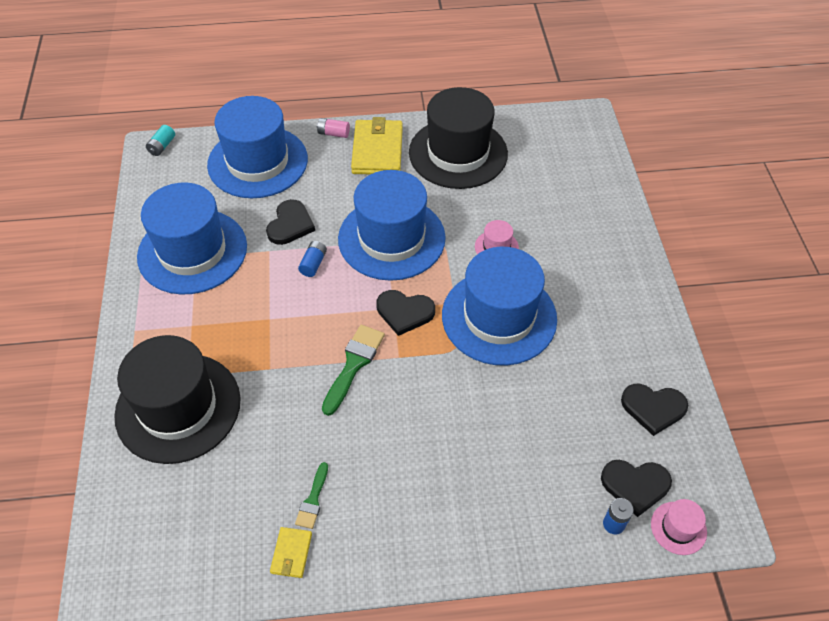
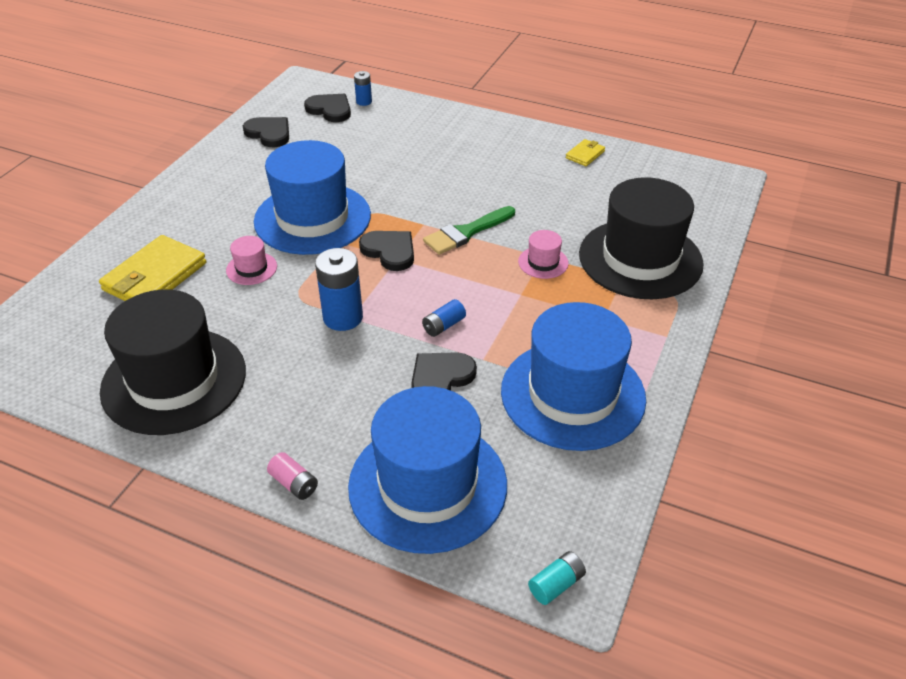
camera: 150 degrees left, 10 degrees down
green brush [295,462,328,529] -> none
blue hat [338,170,446,281] -> blue battery [315,248,363,331]
yellow wallet [351,117,403,174] -> yellow wallet moved to [99,235,206,301]
pink hat [651,499,707,555] -> pink hat moved to [518,230,569,279]

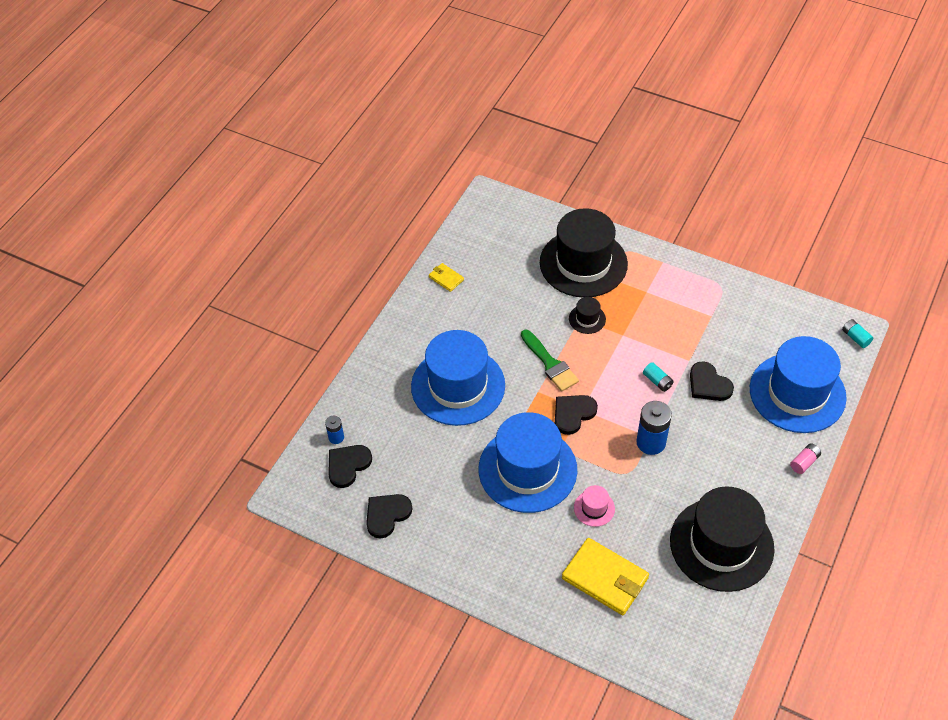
camera: 85 degrees left, 10 degrees up
blue battery [422,299,466,337] -> turquoise battery [643,362,674,392]
blue hat [501,302,646,451] -> blue hat moved to [411,330,505,426]
pink hat [518,230,569,279] -> black hat [569,297,606,334]

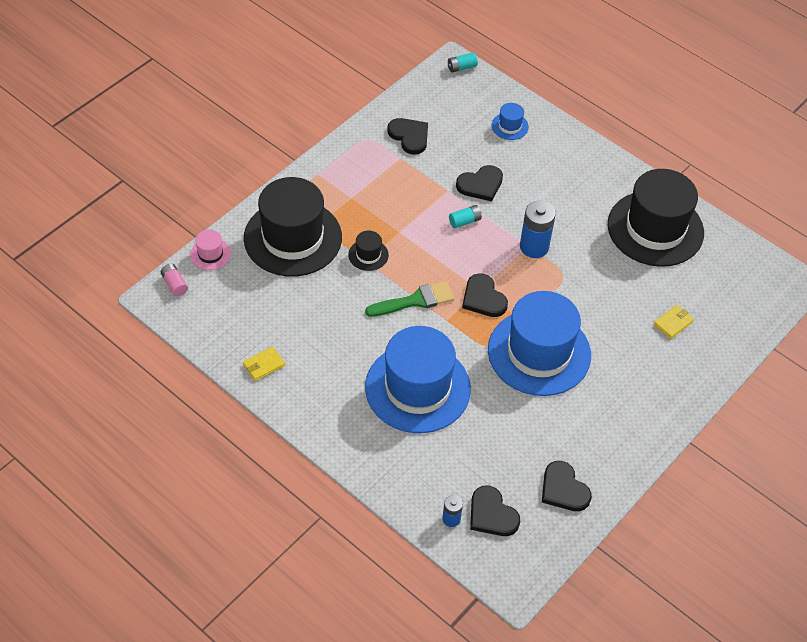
camera: 80 degrees left, 0 degrees up
yellow wallet [562,538,649,615] -> yellow wallet [654,305,694,339], size x0.49
pink hat [574,485,615,527] -> pink hat moved to [190,230,231,270]
blue hat [750,336,847,433] -> blue hat [492,103,529,140], size x0.41
pink battery [790,443,821,474] -> pink battery moved to [161,264,188,296]
none -> black heart [388,118,428,155]

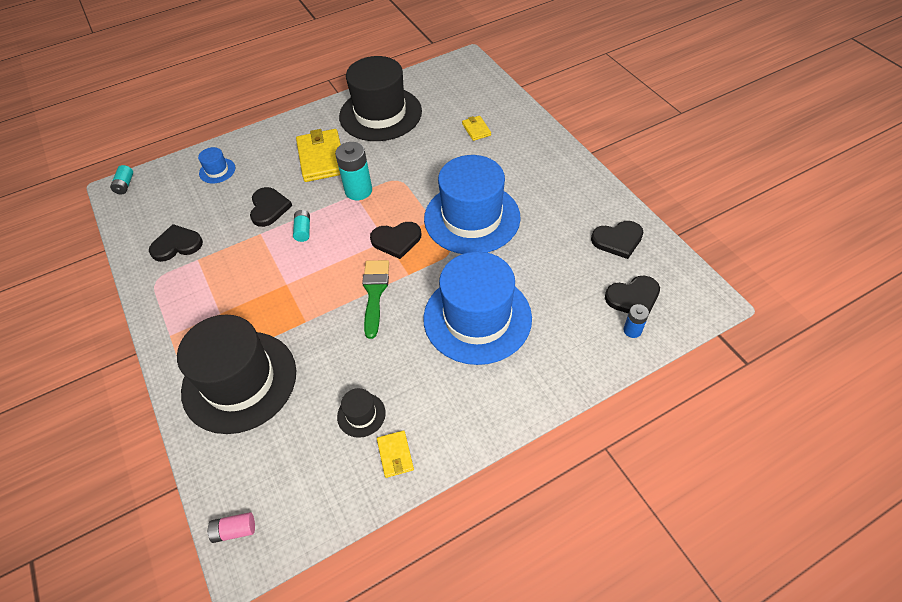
camera: 65 degrees left, 0 degrees up
pink hat [190,230,231,270] -> none
black hat [348,231,389,271] -> black hat moved to [337,388,386,438]
blue battery [520,201,556,258] -> turquoise battery [335,142,372,200]
none -> yellow wallet [296,129,341,182]

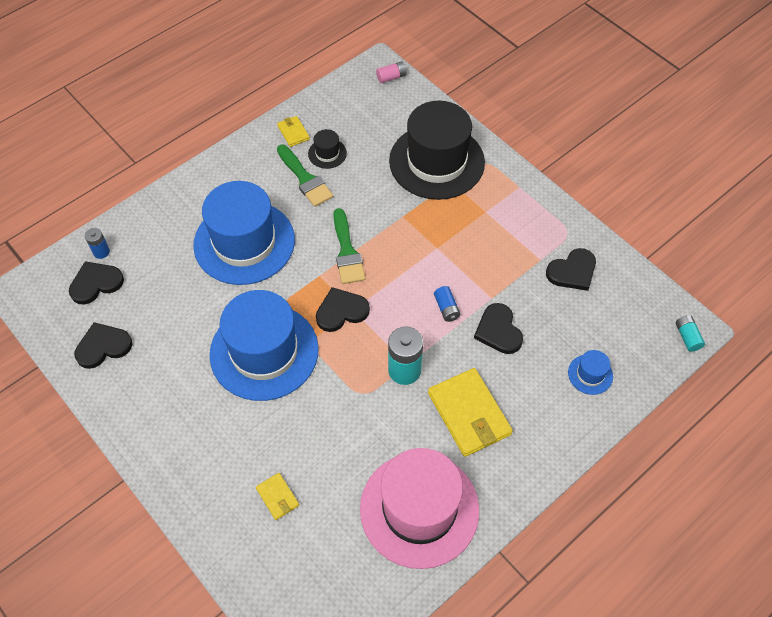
camera: 165 degrees right, 5 degrees up
turquoise battery [293,210,310,242] -> blue battery [434,286,460,322]
black hat [339,56,422,141] -> pink hat [360,448,479,569]
none -> green brush [277,145,333,207]

